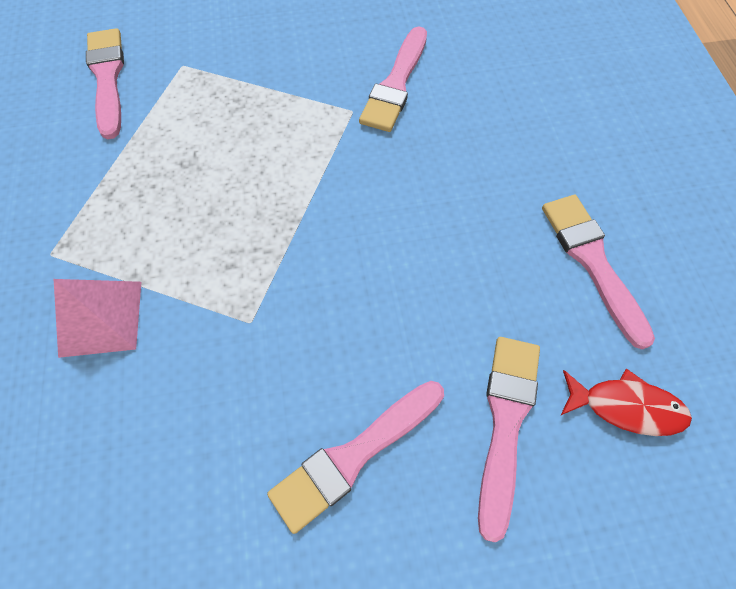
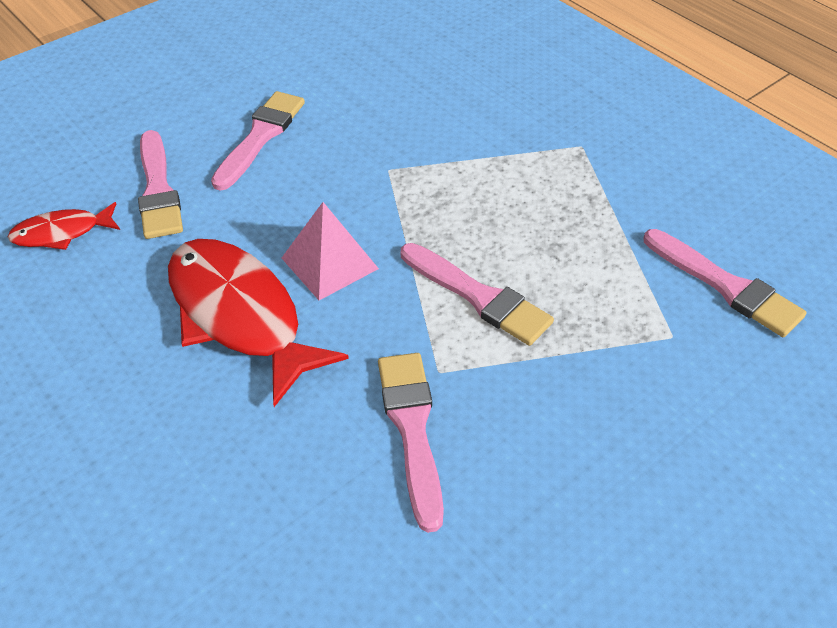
camera: 150 degrees right, 15 degrees down
pink pyramid [54,279,141,358] -> pink pyramid moved to [282,202,379,300]
pink brush [542,195,655,349] -> pink brush moved to [401,243,554,346]
none -> red fish [168,239,349,407]

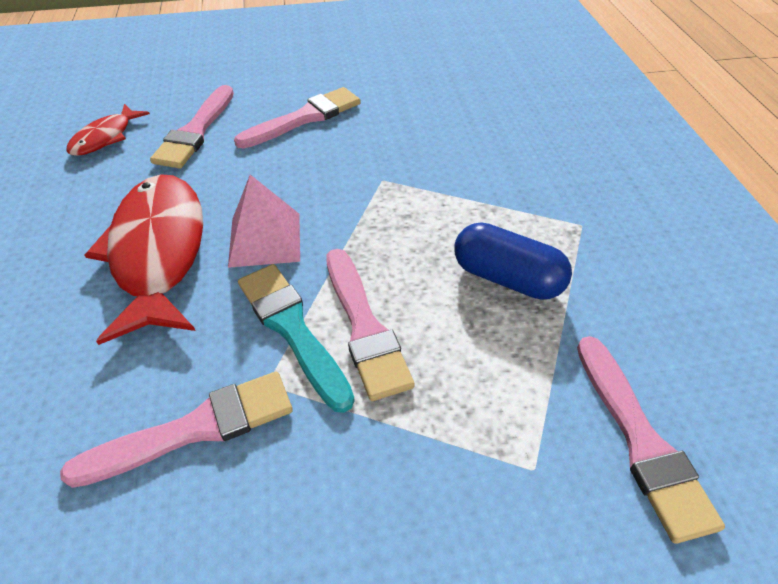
camera: 30 degrees right, 0 degrees up
red fish [8,202,120,250] -> red fish turned 75 degrees counterclockwise [67,104,150,156]
pink brush [378,353,444,533] -> pink brush turned 45 degrees clockwise [60,372,293,488]
none -> turquoise brush [238,264,355,413]
none -> blue capsule [454,222,572,300]

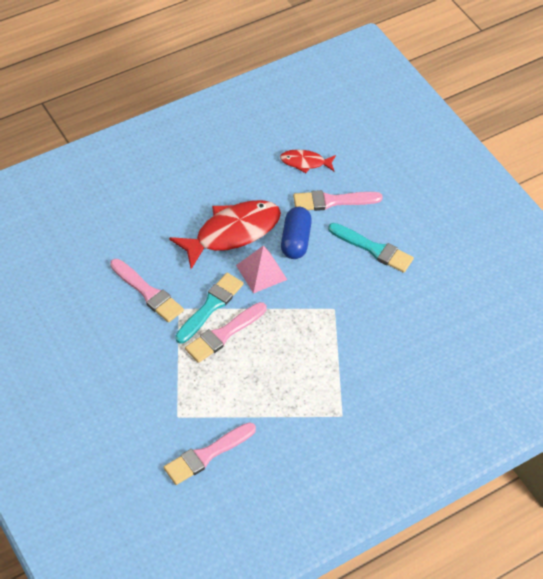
camera: 65 degrees right, 5 degrees up
pink brush [234,87,361,149] -> turquoise brush [328,223,414,273]
blue capsule [454,222,572,300] -> blue capsule moved to [281,207,312,259]

